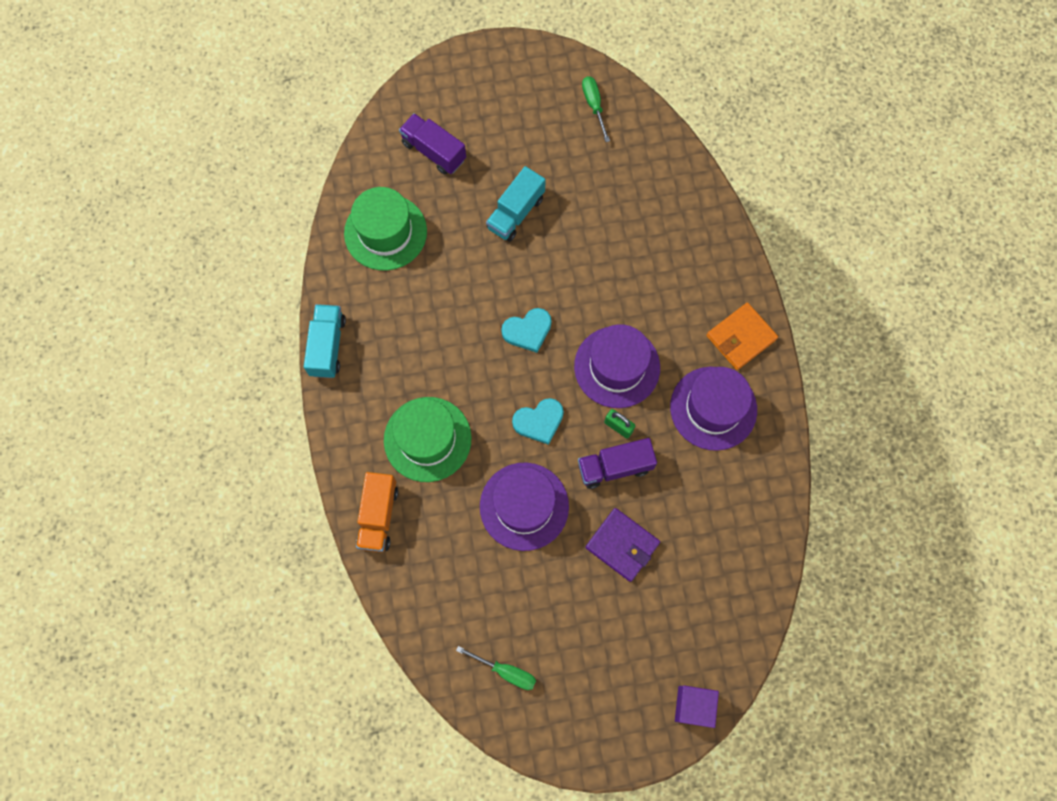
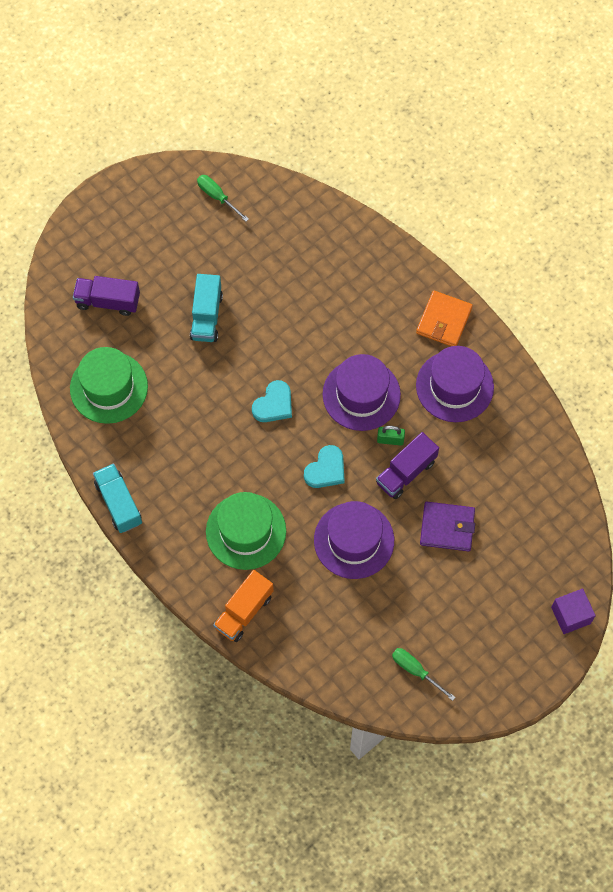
camera: 30 degrees left, 5 degrees down
orange truck [356,472,398,552] -> orange truck turned 60 degrees clockwise [213,570,274,642]
green screwdriver [456,646,536,690] -> green screwdriver turned 135 degrees counterclockwise [392,648,456,701]

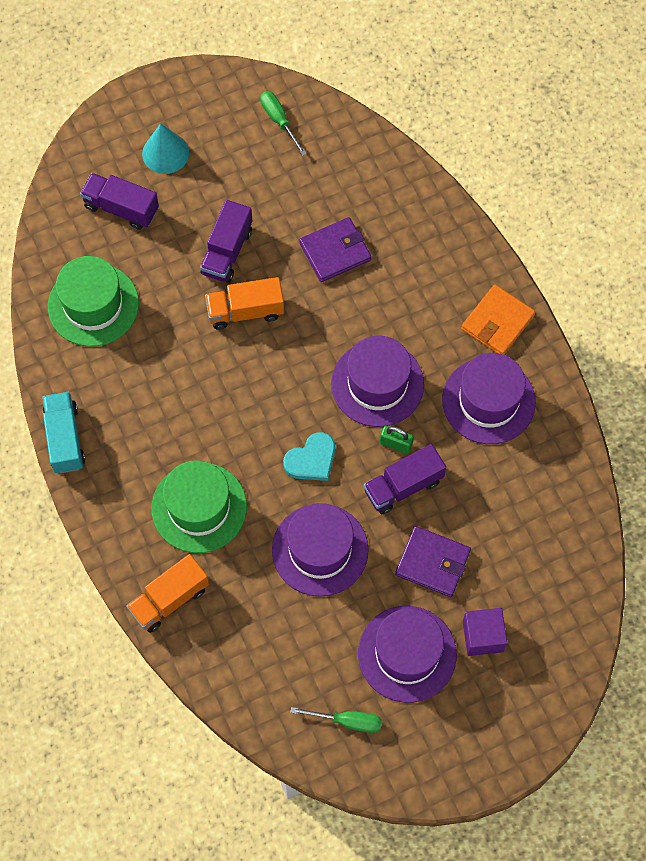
camera: 15 degrees right, 0 degrees up
turquoise truck [190,274,223,342] -> purple truck [200,200,252,283]
turquoise heart [252,380,292,422] -> none
green screwdriver [392,648,456,701] -> green screwdriver turned 135 degrees clockwise [290,707,382,733]
purple cube [551,589,596,634] -> purple cube moved to [463,608,507,656]
none -> turquoise cone [142,123,189,174]
none -> orange truck [205,277,284,330]
none -> purple wallet [299,217,371,282]
none -> purple hat [358,606,457,703]

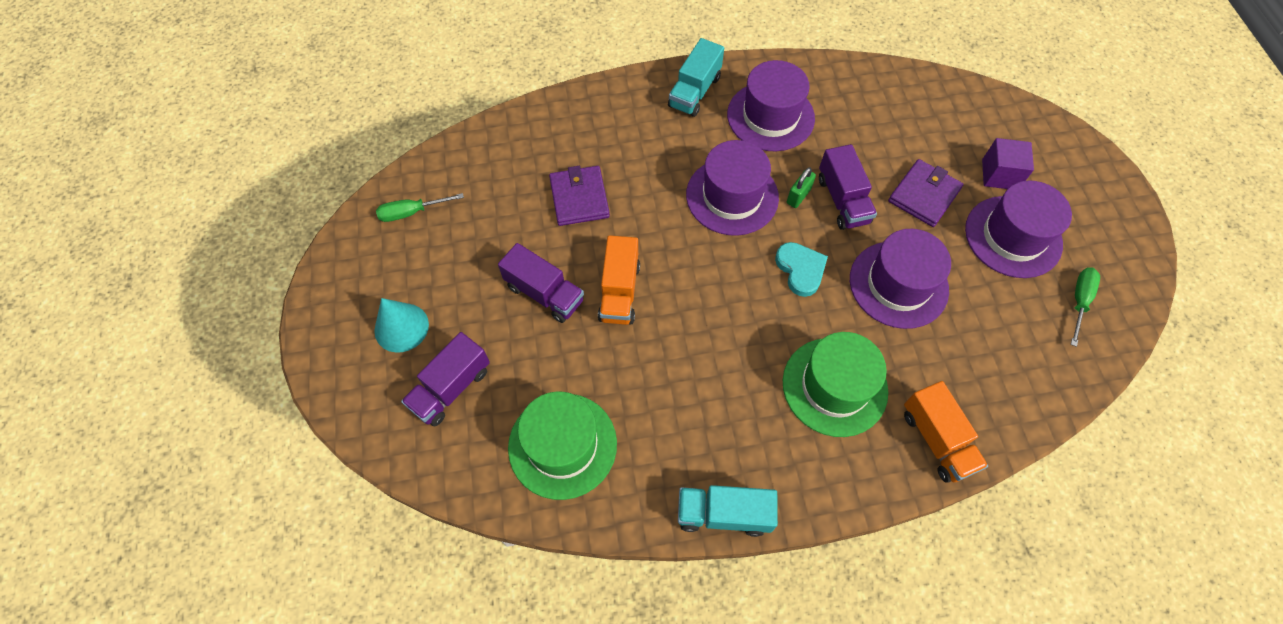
camera: 75 degrees left, 5 degrees down
orange wallet [461,285,535,355] -> turquoise truck [668,38,724,117]

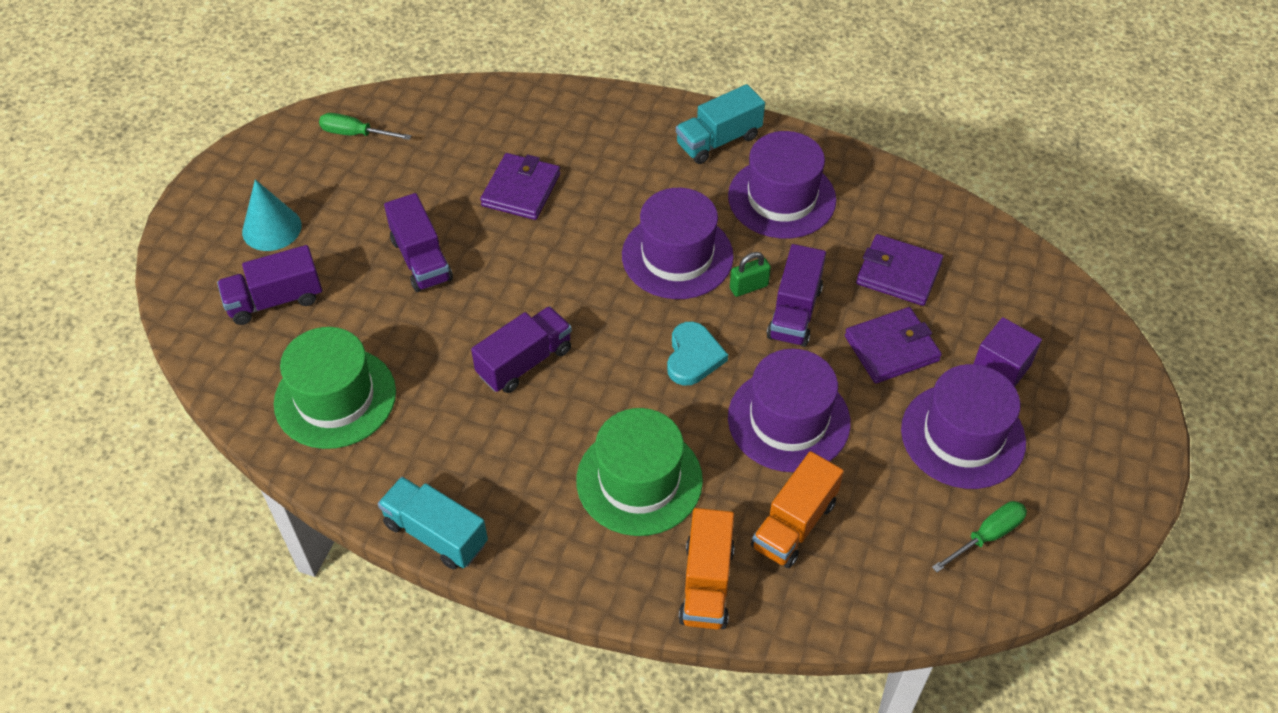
camera: 30 degrees right, 10 degrees down
orange truck [598,235,640,325] -> orange truck moved to [751,451,844,568]
none -> purple truck [471,306,572,393]
none -> purple wallet [856,234,943,306]

